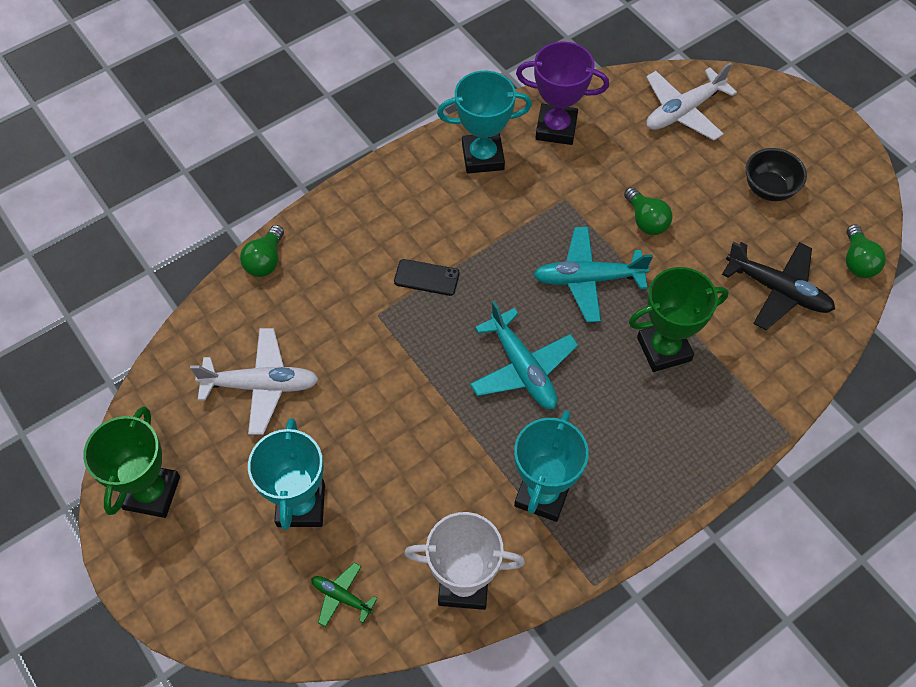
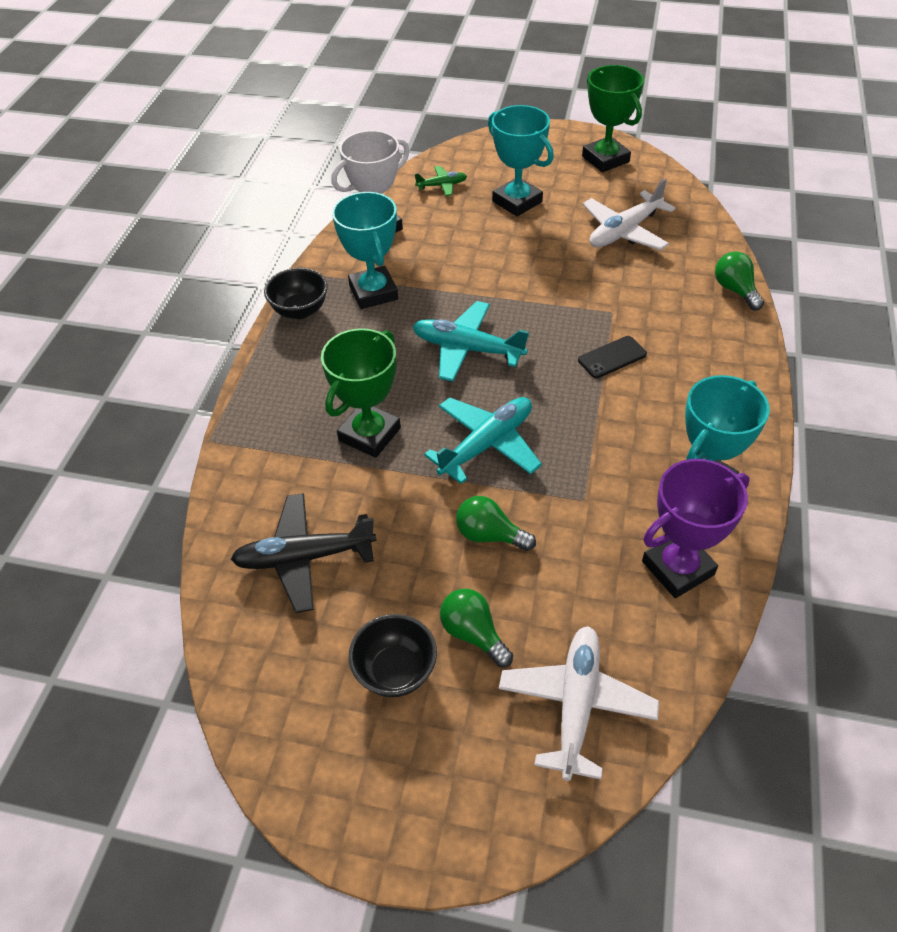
camera: 140 degrees right, 10 degrees down
green light bulb [846,224,886,278] -> green light bulb moved to [440,589,513,668]
none -> black bowl [264,268,328,319]

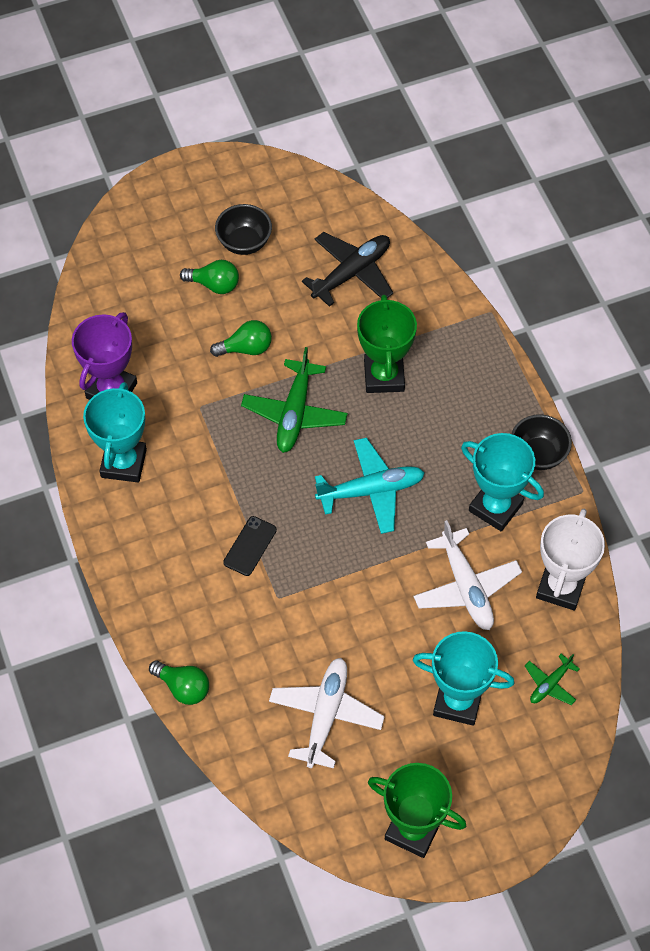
camera: 145 degrees right, 10 degrees up
turquoise plane [424,397,542,484] -> green plane [241,347,348,453]
white plane [499,626,659,781] -> white plane moved to [413,520,522,630]

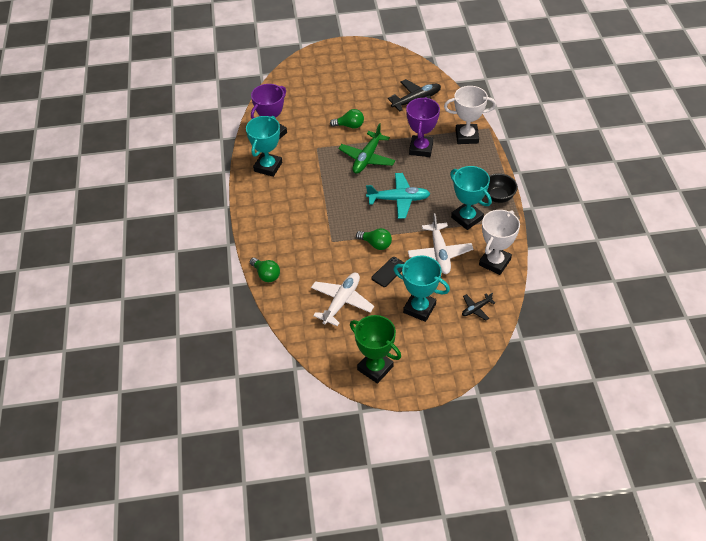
camera: 15 degrees right, 10 degrees down
green light bulb [180,260,239,294] -> green light bulb moved to [356,228,392,250]
black bowl [215,204,272,255] -> none
black phone [223,516,277,576] -> black phone moved to [371,257,404,287]
green trophy [357,294,417,393] -> purple trophy [406,97,440,157]
green plane [525,654,580,705] -> black plane [462,293,495,321]
none -> white trophy [444,86,496,144]

